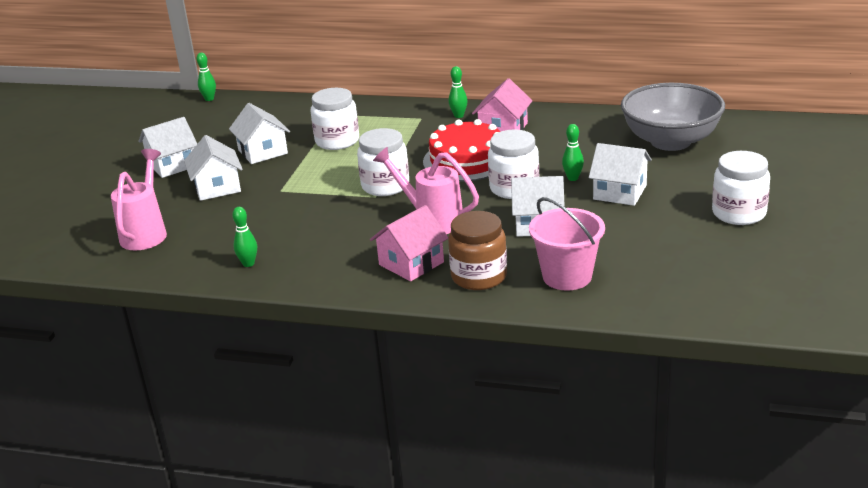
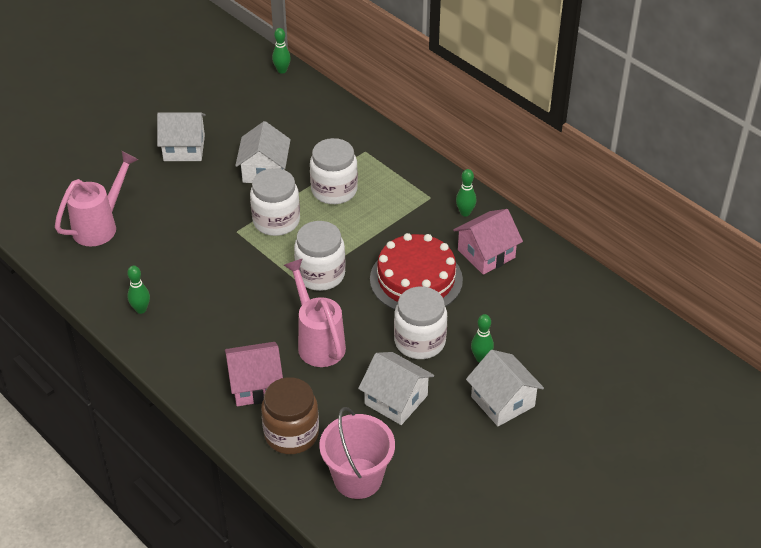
camera: 30 degrees right, 15 degrees up
white house [184,135,243,201] -> none
grey bowl [621,83,725,151] -> none
white jar [712,151,770,225] -> white jar moved to [250,168,300,236]

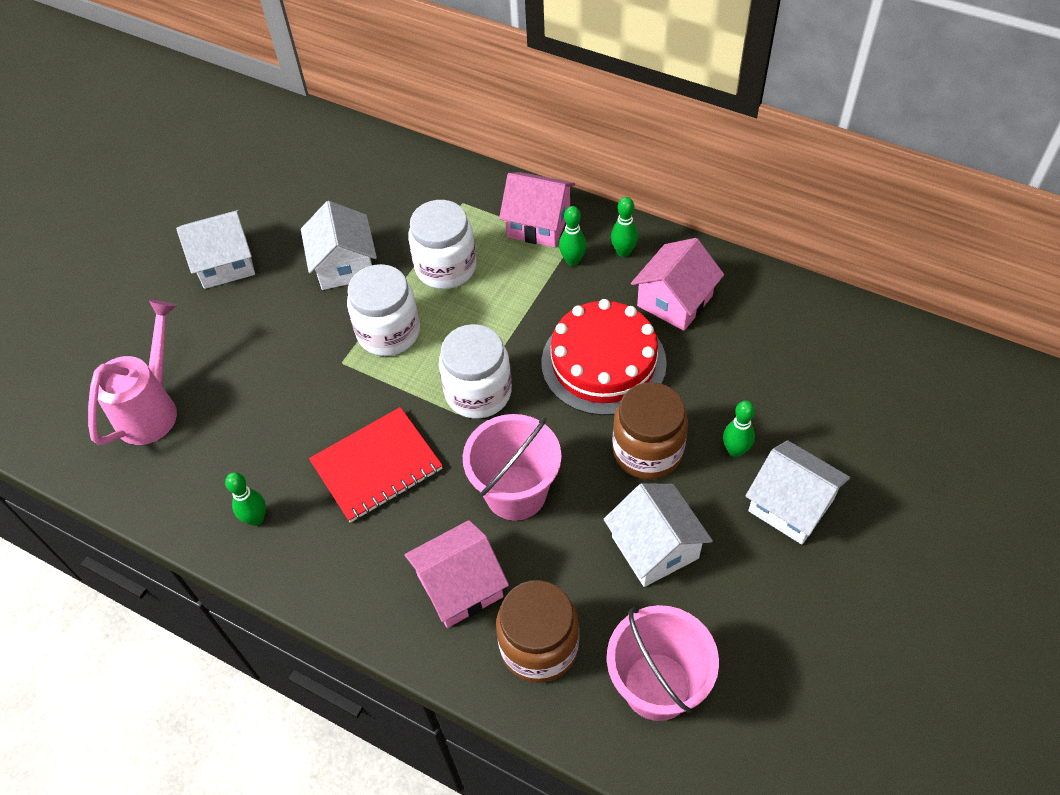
camera: 15 degrees left, 10 degrees up
green bowling pin [272,28,291,74] -> green bowling pin moved to [559,206,586,266]
pink watering can [284,259,346,367] -> pink bucket [463,414,562,521]
white house [358,352,434,425] -> white house turned 45 degrees clockwise [604,483,713,587]
white jar [394,286,447,359] -> brown jar [612,382,688,479]
none -> red notebook [309,407,443,523]
none -> pink house [499,172,575,247]

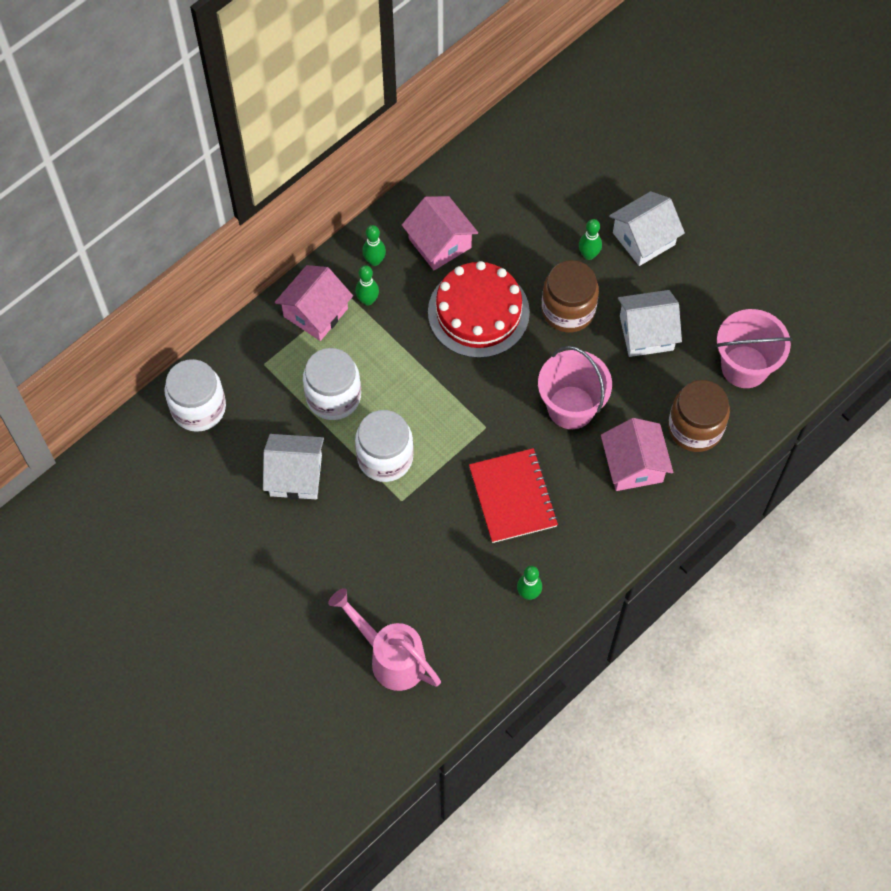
camera: 75 degrees left, 10 degrees up
white house [176,210,255,289] -> none
white jar [439,324,512,419] -> white jar moved to [164,359,226,432]

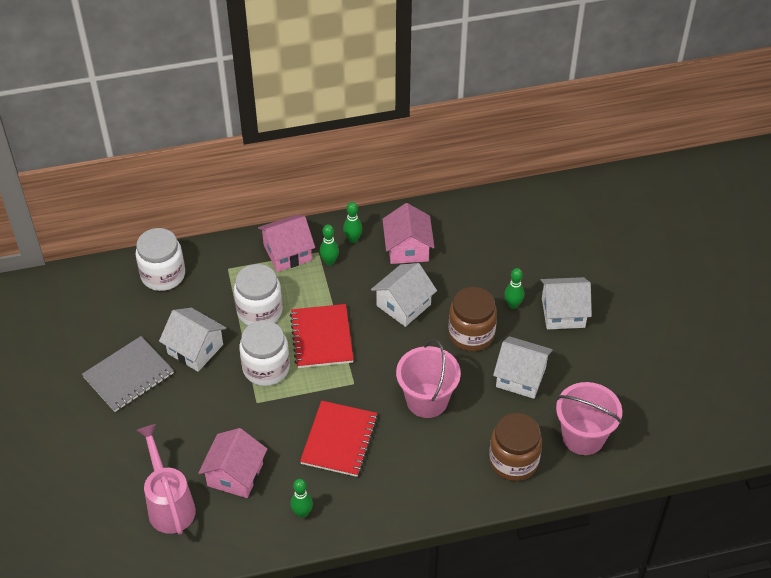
camera: 30 degrees right, 15 degrees down
red cake [428,261,530,358] -> white house [371,263,437,327]
pink house [601,418,673,491] -> pink house moved to [198,428,267,498]
none -> grey notebook [82,336,174,412]
none -> red notebook [290,304,354,368]

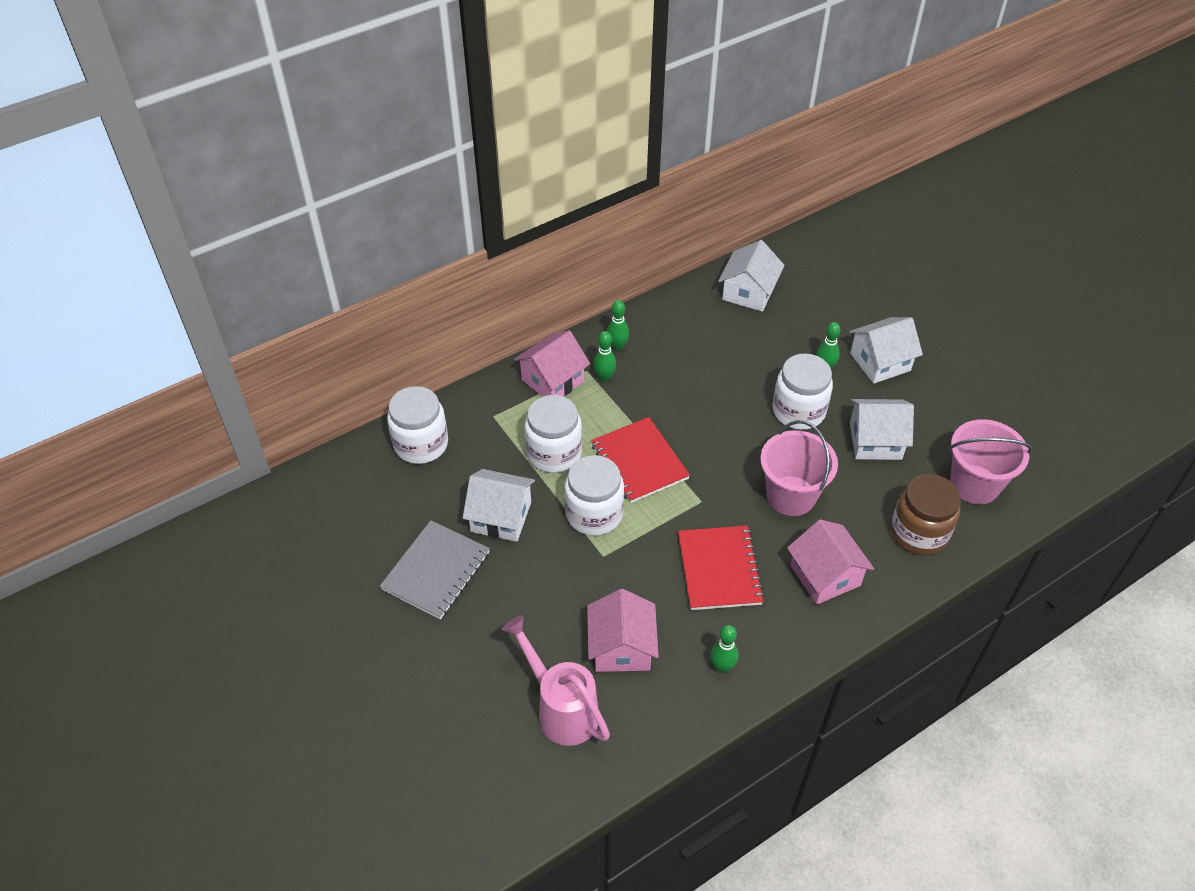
camera: 20 degrees left, 0 degrees up
white house [371,263,437,327] -> white house moved to [718,240,785,312]
pink house [382,203,435,264] -> pink house moved to [787,519,874,604]
brown jar [448,287,497,351] -> white jar [772,354,833,430]

